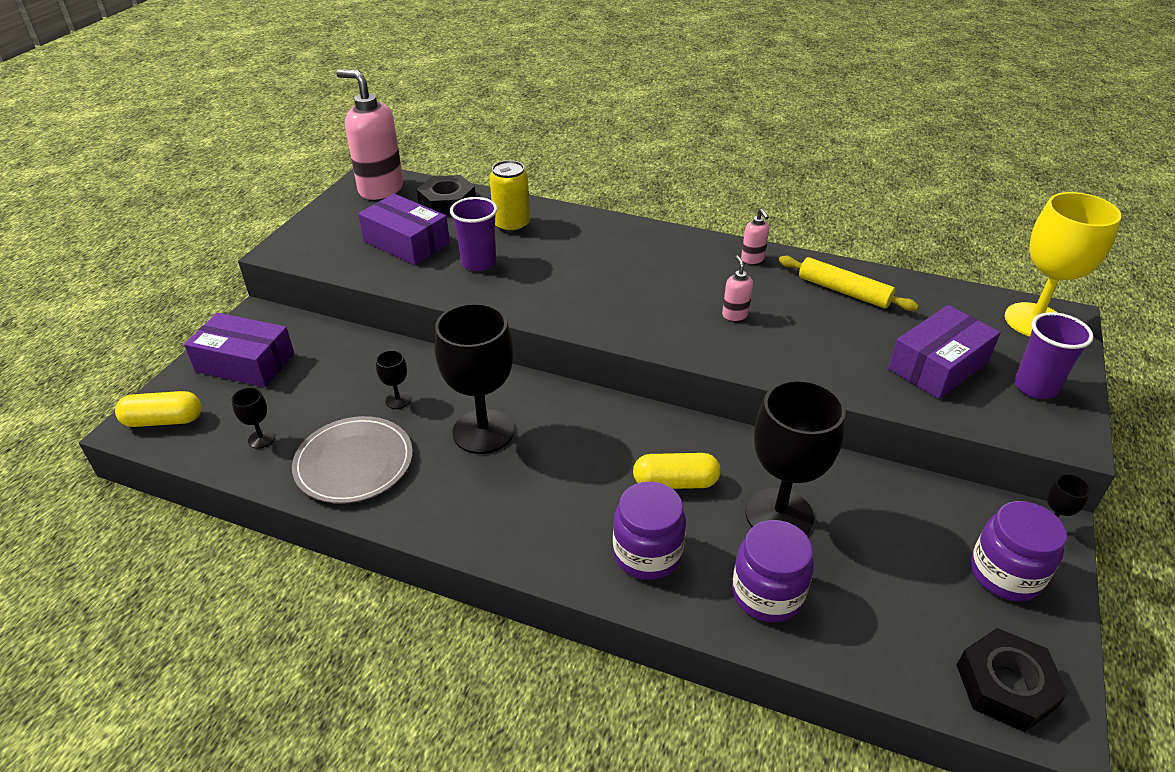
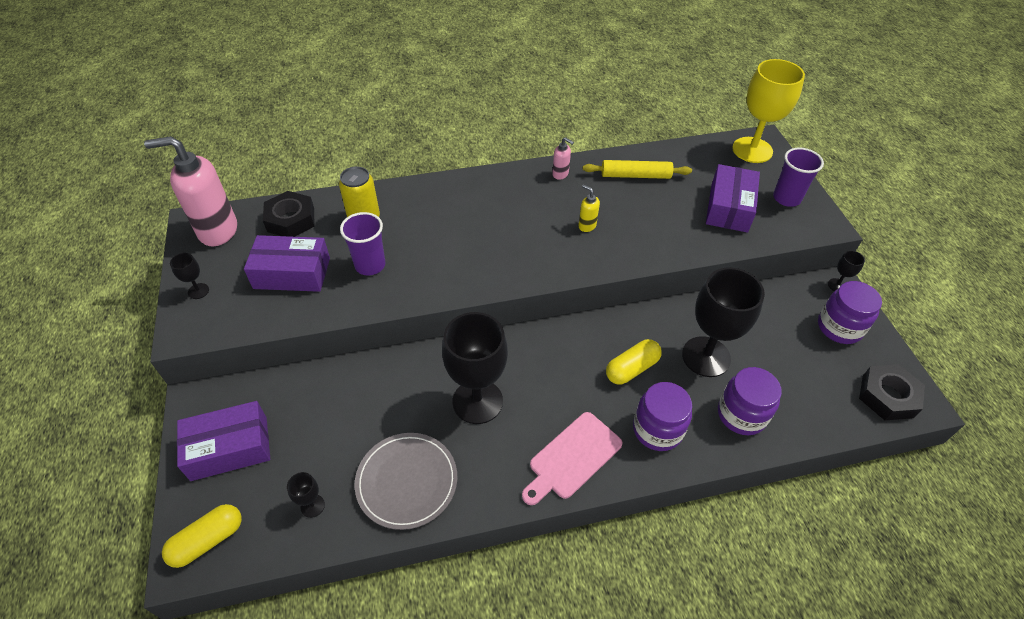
camera: 35 degrees left, 10 degrees up
black goblet [376,350,411,409] -> black goblet moved to [170,253,209,299]
pink soap dispenser [722,255,753,321] -> yellow soap dispenser [578,184,600,232]
none -> pink cutting board [522,412,623,505]

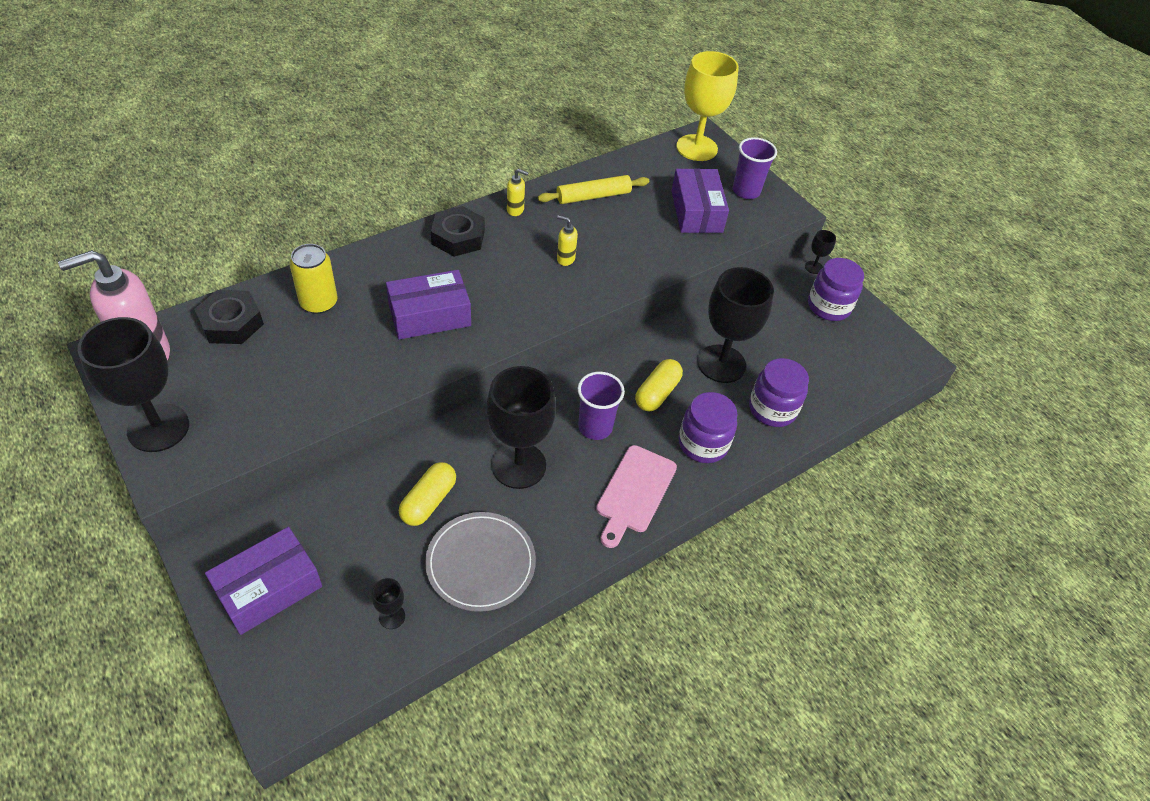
camera: 25 degrees left, 0 degrees up
yellow capsule [162,504,242,568] -> yellow capsule moved to [399,462,456,526]
black goblet [170,253,209,299] -> black goblet [78,317,189,452], size x2.38
purple box [244,235,330,292] -> purple box moved to [386,270,471,340]
purple cup [340,212,385,276] -> purple cup moved to [578,372,625,440]
pink soap dispenser [552,137,574,180] -> yellow soap dispenser [507,169,529,216]
black nut [859,364,925,420] -> black nut moved to [431,206,485,257]

